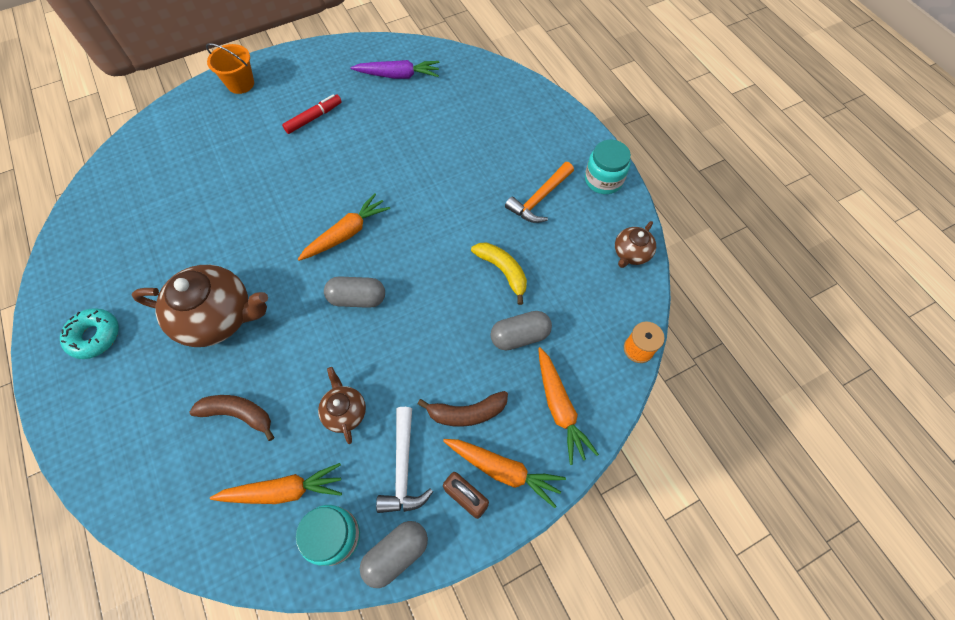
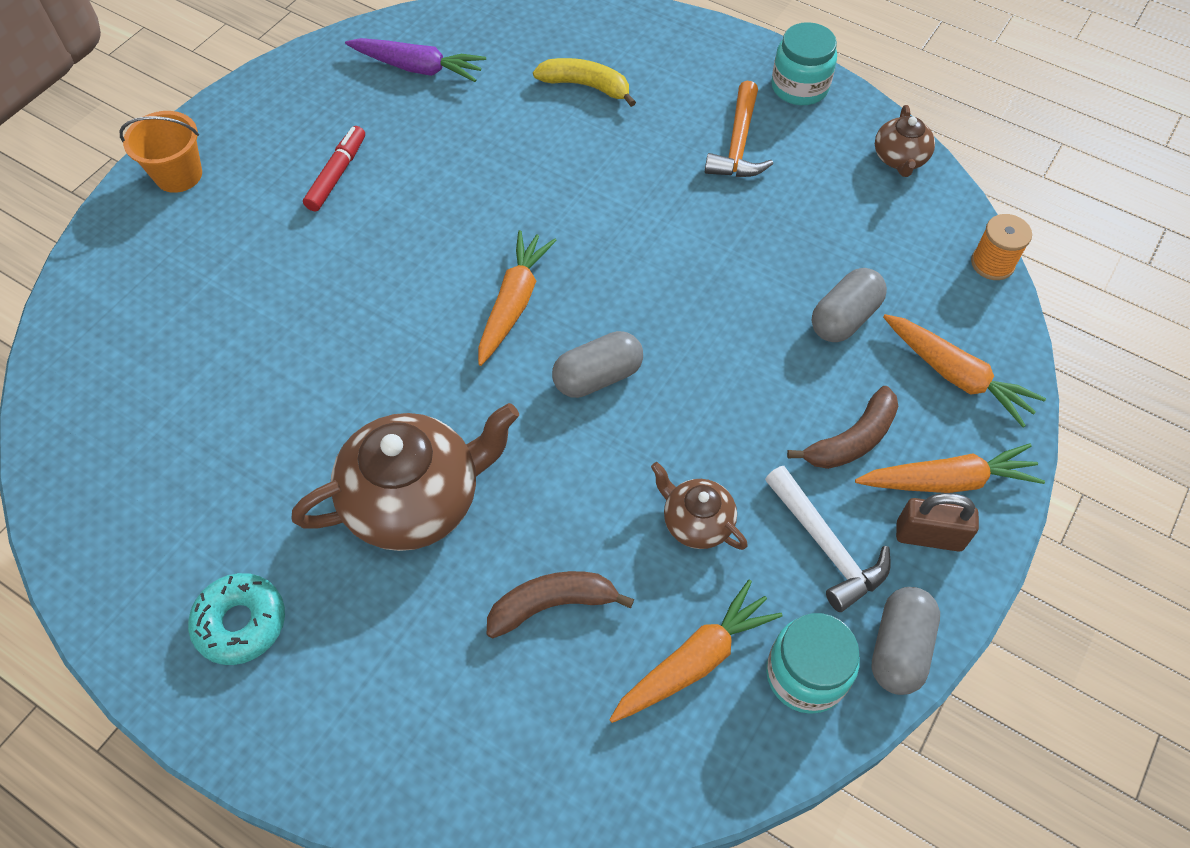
camera: 30 degrees left, 5 degrees down
purple carrot [350,60,439,79] -> purple carrot turned 45 degrees clockwise [345,38,486,82]
yellow banana [471,242,527,305] -> yellow banana moved to [533,58,636,107]

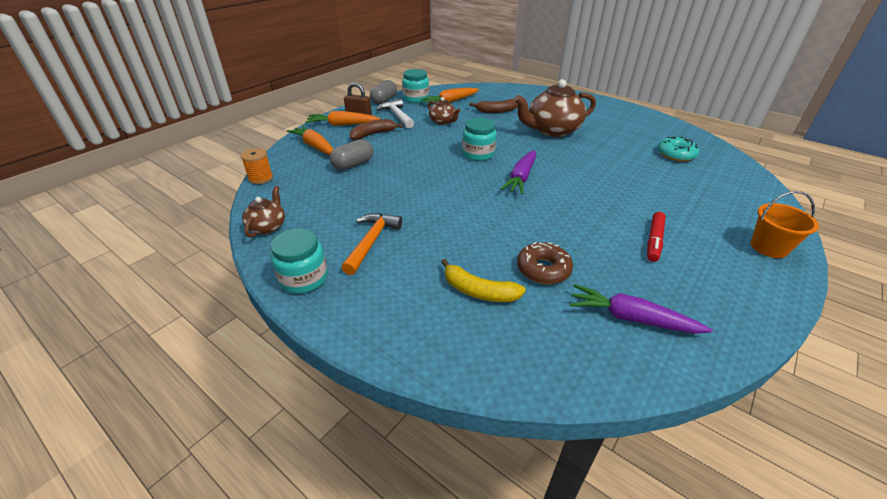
camera: 175 degrees left, 20 degrees down
turquoise donut [188,573,285,665] -> turquoise donut moved to [657,137,699,162]
orange carrot [478,230,557,366] -> purple carrot [500,150,536,194]
grey capsule [552,331,643,398] -> turquoise jar [462,118,496,161]
none -> brown donut [517,242,573,284]

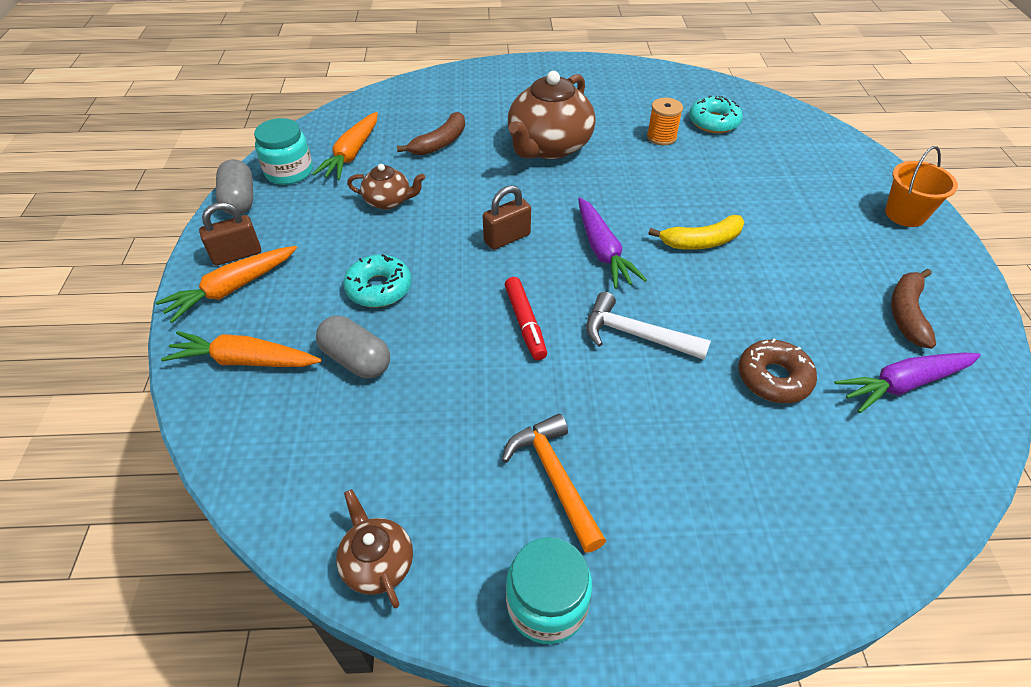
camera: 40 degrees left, 10 degrees up
orange spool [241,148,273,184] -> orange spool moved to [647,98,683,145]
grey capsule [330,139,373,170] -> grey capsule turned 60 degrees counterclockwise [316,316,390,378]
brown banana [349,119,403,140] -> brown banana moved to [891,269,936,349]
white hammer [376,98,414,128] -> white hammer moved to [586,292,711,360]
yellow banana [441,259,526,302] -> yellow banana moved to [648,215,744,250]
turquoise jar [462,118,496,161] -> brown padlock [483,185,531,250]
red marker [647,212,666,262] -> red marker moved to [505,277,547,360]
none -> turquoise donut [344,254,411,308]

